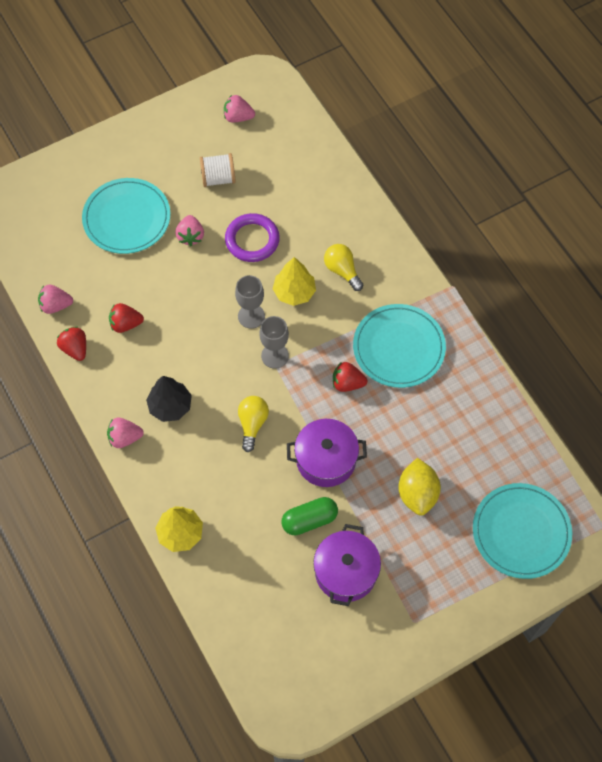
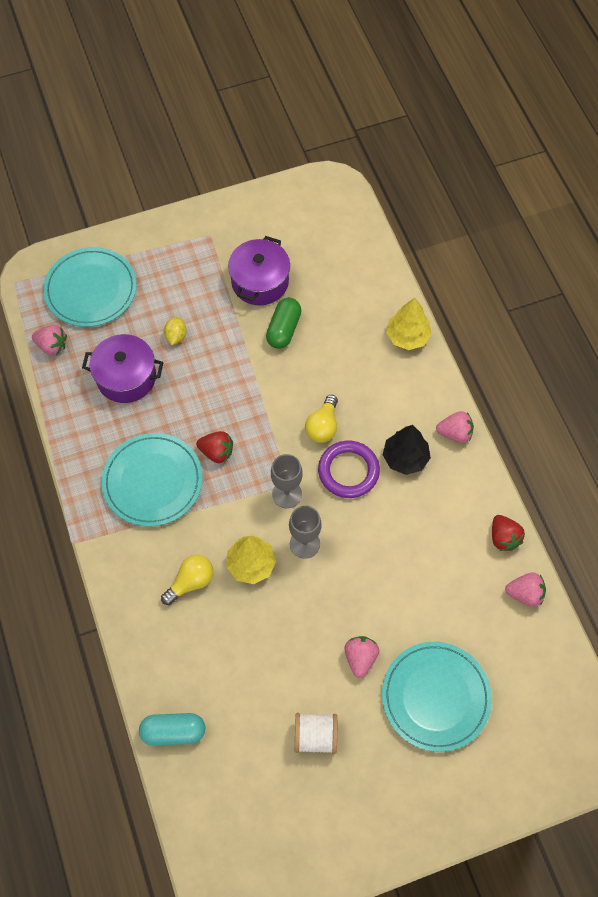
camera: 170 degrees left, 0 degrees up
red strawberry [109,303,144,333] -> none
pink strawberry [224,95,255,123] -> pink strawberry moved to [32,325,67,355]
purple ring [225,213,280,262] -> purple ring moved to [318,441,380,498]
green capsule [281,497,338,536] -> green capsule turned 60 degrees counterclockwise [266,298,302,349]
purple pot [287,419,367,487] -> purple pot moved to [82,334,163,403]
yellow light bulb [324,244,363,291] -> yellow light bulb turned 105 degrees counterclockwise [161,555,214,605]
yellow lemon [398,458,441,516] -> yellow lemon [164,317,187,345], size x0.56
none -> turquoise capsule [139,713,205,746]

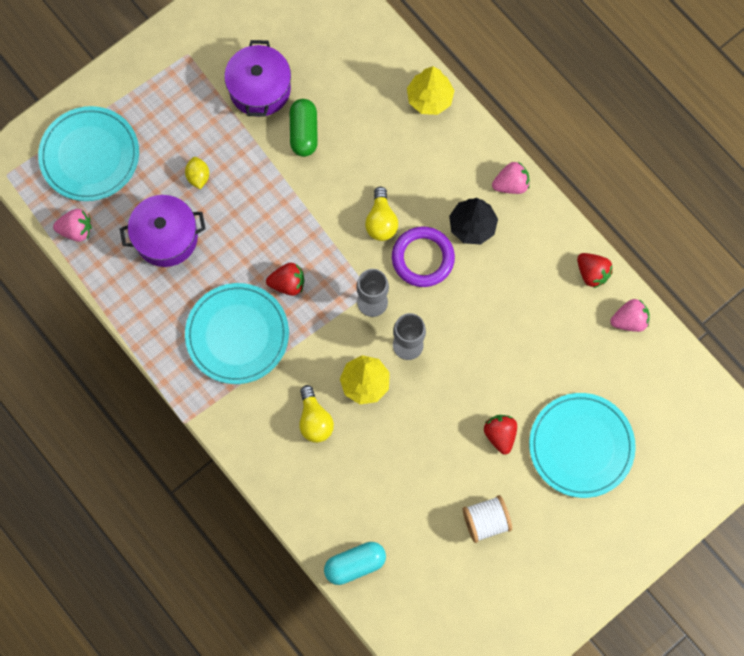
camera: 20 degrees left, 10 degrees up
yellow light bulb [161,555,214,605] -> yellow light bulb turned 135 degrees clockwise [299,385,334,443]
pink strawberry [344,636,379,678] -> red strawberry [484,415,517,455]

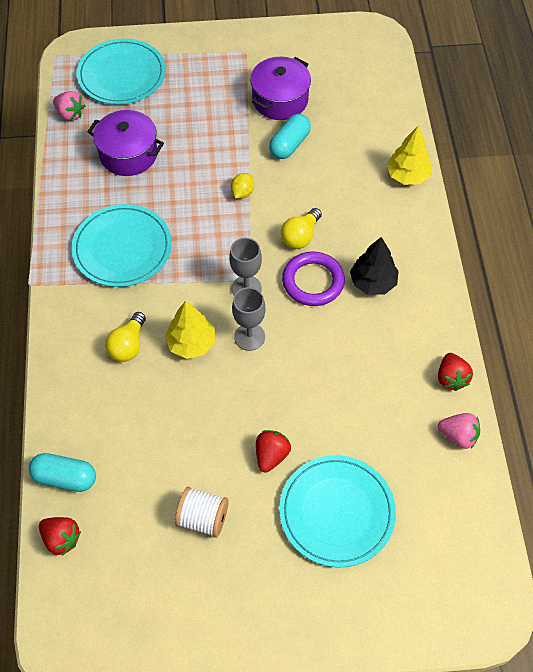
camera: 35 degrees right, 15 degrees down
yellow lemon [185,157,209,189] -> yellow lemon moved to [231,173,254,199]
red strawberry [266,262,304,296] -> red strawberry moved to [39,517,81,556]
green capsule [290,99,318,157] -> turquoise capsule [269,114,311,159]
pink strawberry [492,162,530,194] -> none

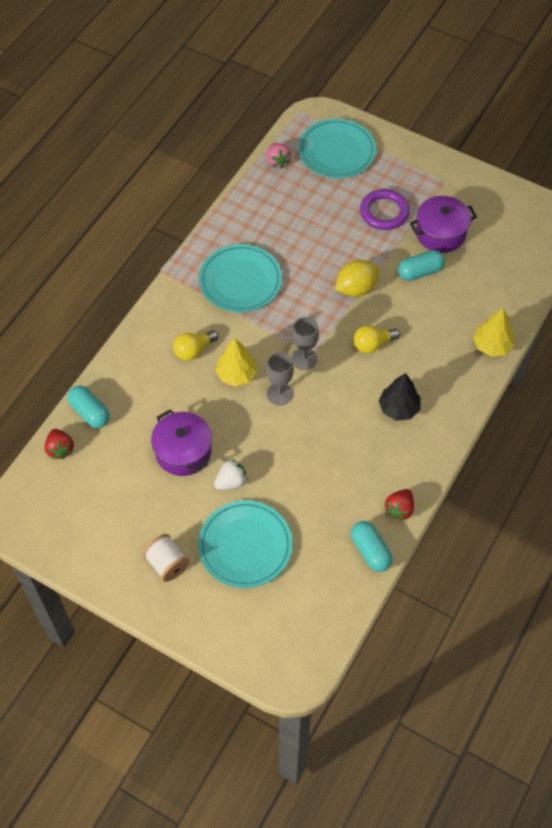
camera: 35 degrees right, 0 degrees up
purple pot [87,110,164,176] -> purple pot moved to [151,409,212,476]
white spool [175,487,229,538] -> white spool moved to [143,534,189,582]
yellow lemon [231,173,254,199] -> yellow lemon [335,260,379,297], size x1.78
red strawberry [256,430,291,473] -> white strawberry [214,459,248,490]
purple ring [282,252,345,306] -> purple ring moved to [360,189,410,230]
pink strawberry [438,413,480,449] -> turquoise capsule [351,521,393,572]

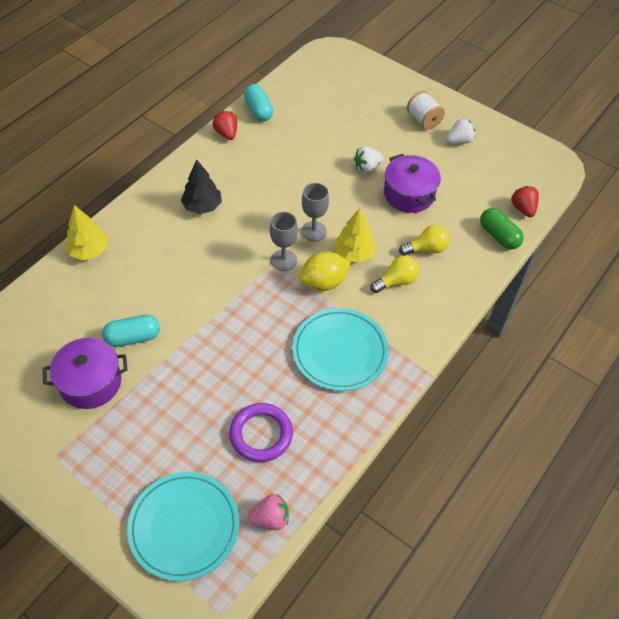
camera: 175 degrees left, 5 degrees down
turquoise capsule [67,386,110,428] -> green capsule [480,208,524,250]
turquoise plate [198,500,293,588] -> none
pink strawberry [267,143,291,169] -> pink strawberry turned 90 degrees clockwise [248,494,289,530]
yellow lemon [335,260,379,297] -> yellow lemon moved to [299,251,351,291]
yellow light bulb [354,325,400,353] -> yellow light bulb moved to [399,225,450,255]
purple ring [360,189,410,230] -> purple ring moved to [229,403,293,462]
red strawberry [385,489,414,520] -> red strawberry turned 60 degrees counterclockwise [212,111,237,140]
none -> white strawberry [446,119,475,144]

